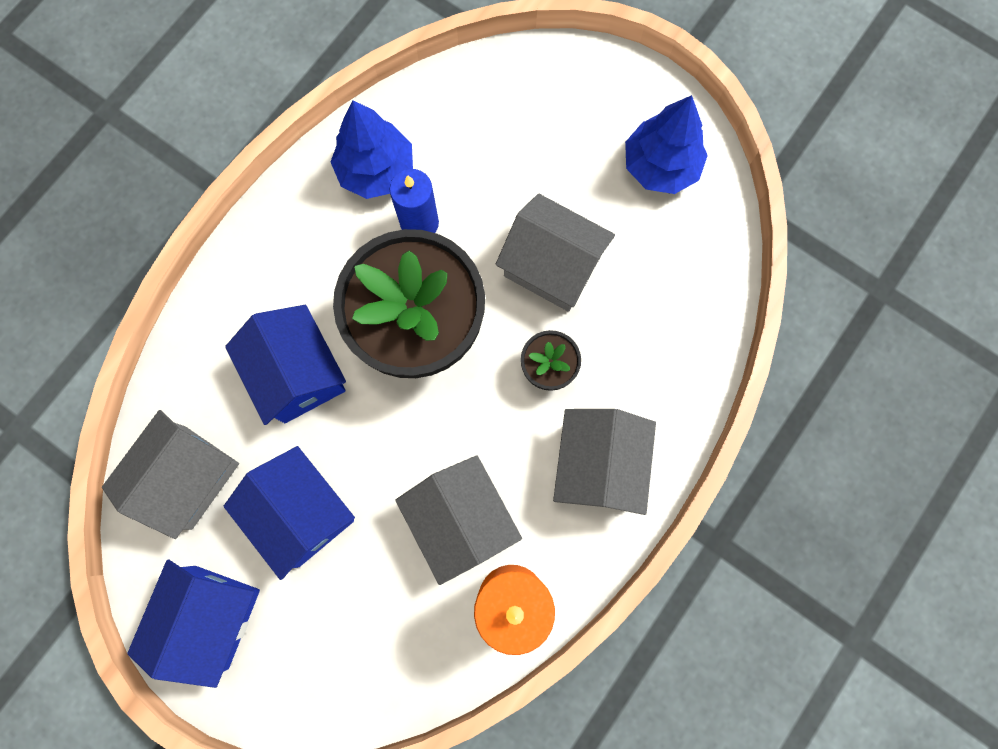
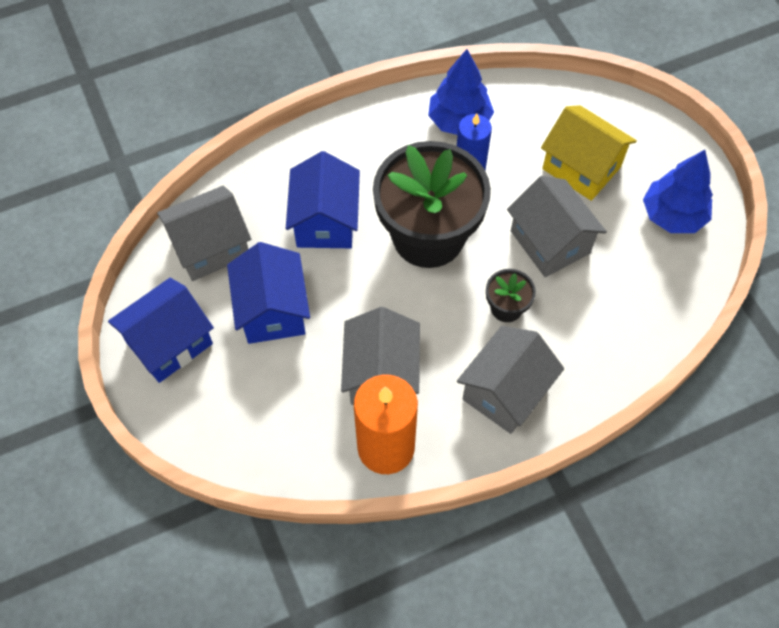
camera: 30 degrees right, 15 degrees down
none -> yellow house [541,105,637,201]

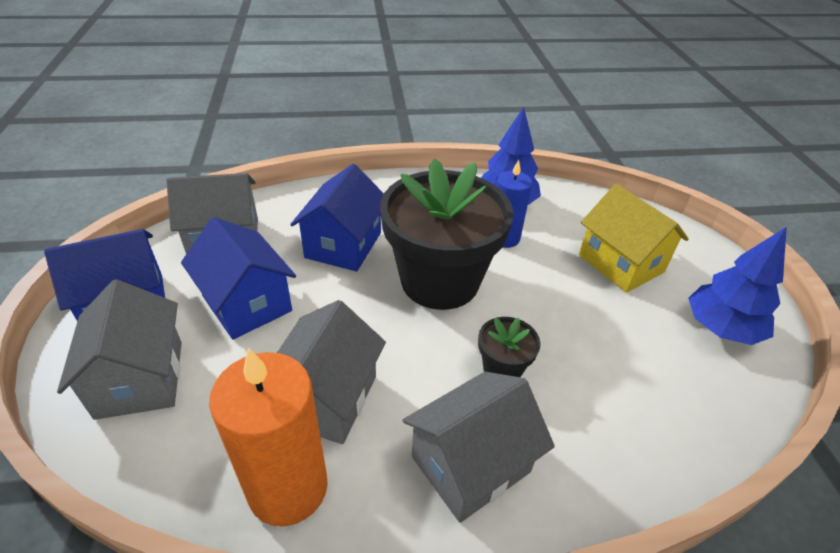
camera: 15 degrees right, 20 degrees down
blue house [227,242,310,344] -> blue house turned 45 degrees counterclockwise [181,217,296,340]
grey house [507,176,607,277] -> grey house moved to [57,279,182,420]

